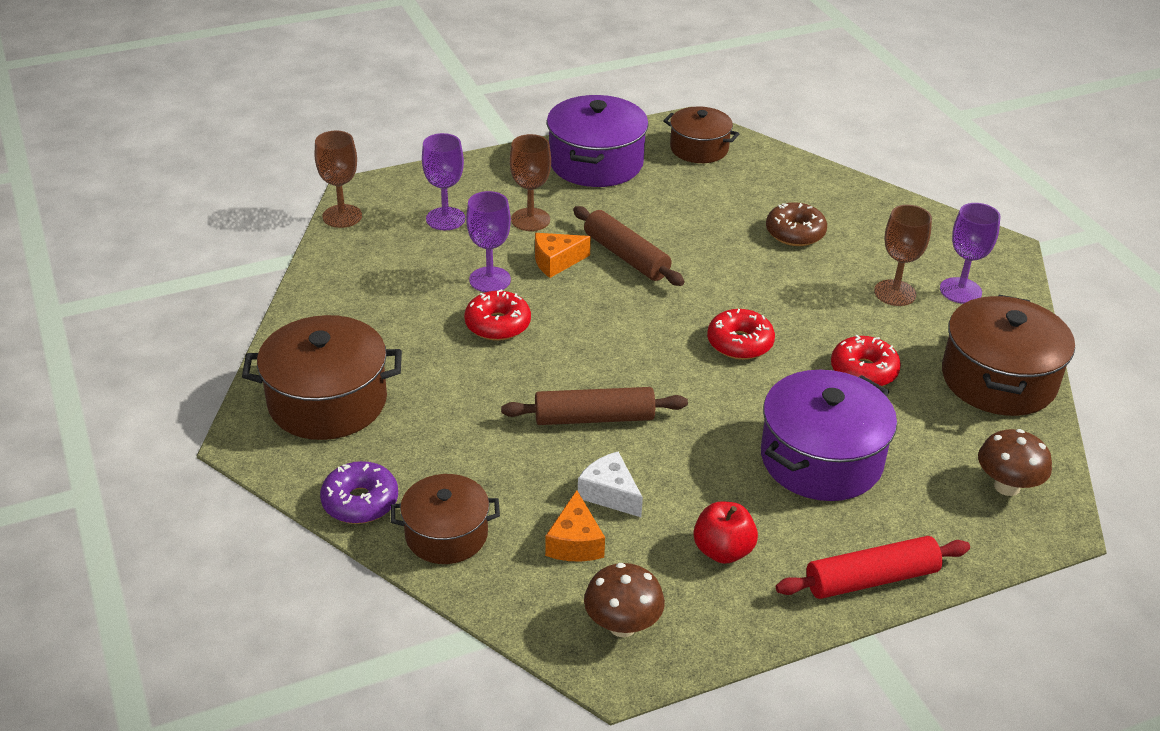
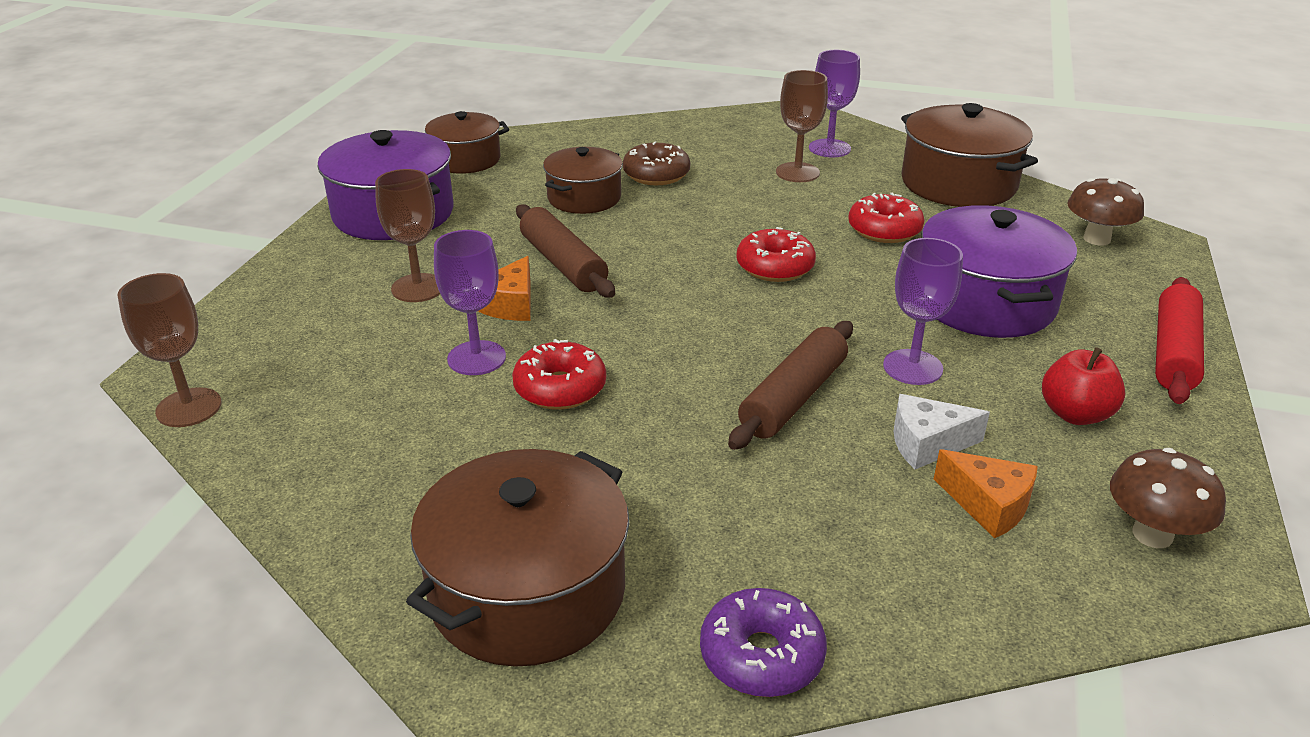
camera: 50 degrees left, 5 degrees down
brown pot [391,474,500,564] -> brown pot moved to [543,147,623,214]
purple goblet [422,133,465,230] -> purple goblet moved to [883,238,963,385]
brown rolling pin [573,206,685,286] -> brown rolling pin turned 60 degrees clockwise [516,204,615,298]

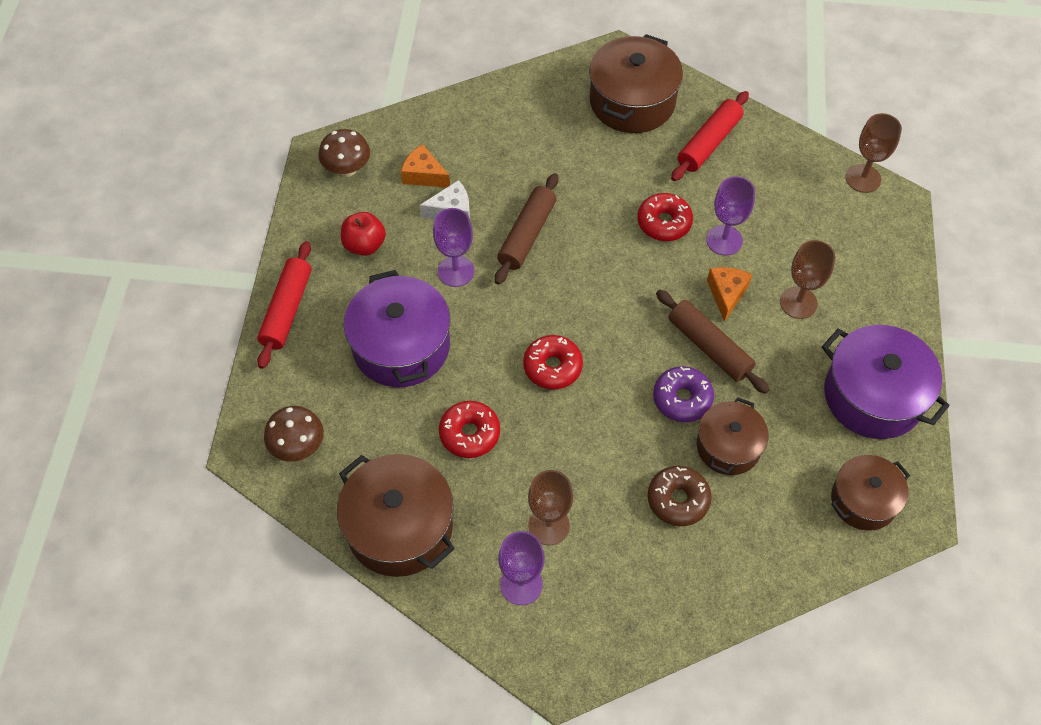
camera: 170 degrees right, 25 degrees up
purple donut [700,588,827,697] -> purple donut moved to [653,366,714,422]
none -> red rolling pin [671,91,749,181]

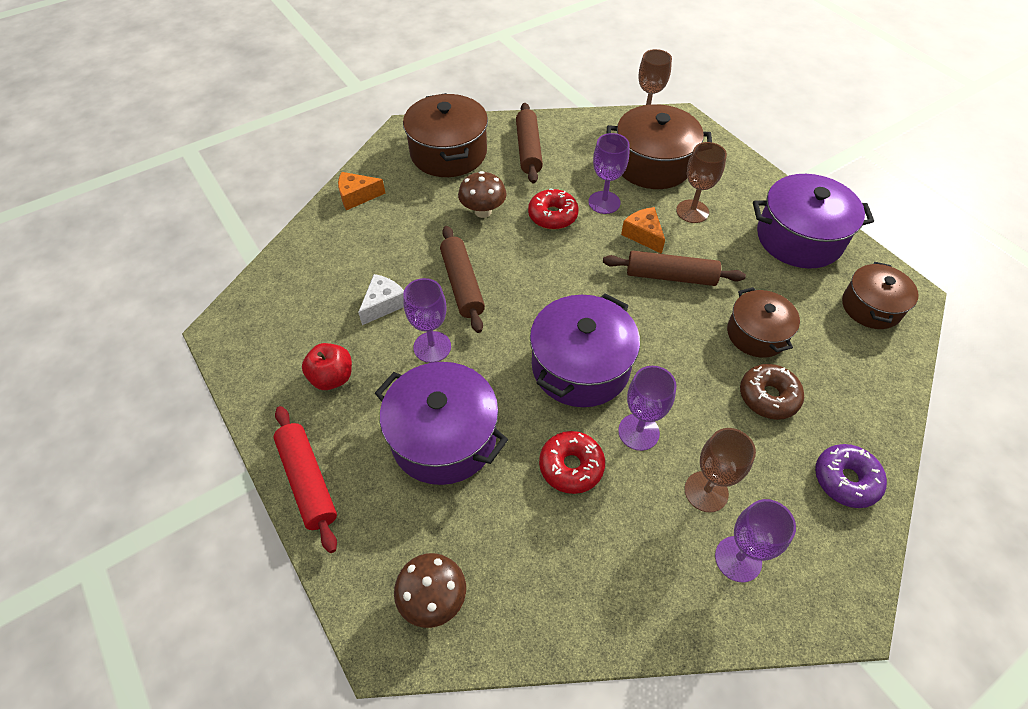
camera: 40 degrees left, 5 degrees down
brown mushroom [319,129,370,177] -> brown mushroom moved to [458,171,507,218]
brown pot [337,454,455,577] -> brown pot moved to [607,104,712,189]
orange cheese [401,144,450,187] -> orange cheese moved to [338,172,385,210]
red donut [523,335,583,389] -> purple pot [530,293,640,407]
purple donut [653,366,714,422] -> purple donut moved to [815,444,887,508]
red rolling pin [671,91,749,181] -> brown rolling pin [516,103,543,184]
none -> purple goblet [618,366,676,451]

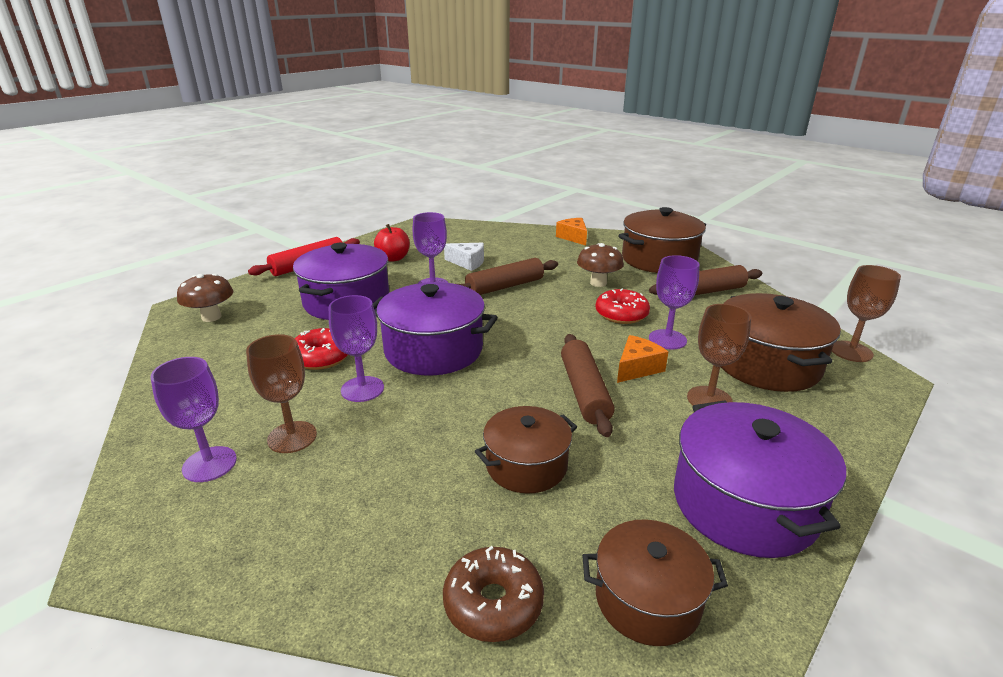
camera: 75 degrees right, 25 degrees down
brown donut [740,364,804,420] -> brown donut moved to [443,546,544,642]
purple donut [815,444,887,508] -> none

